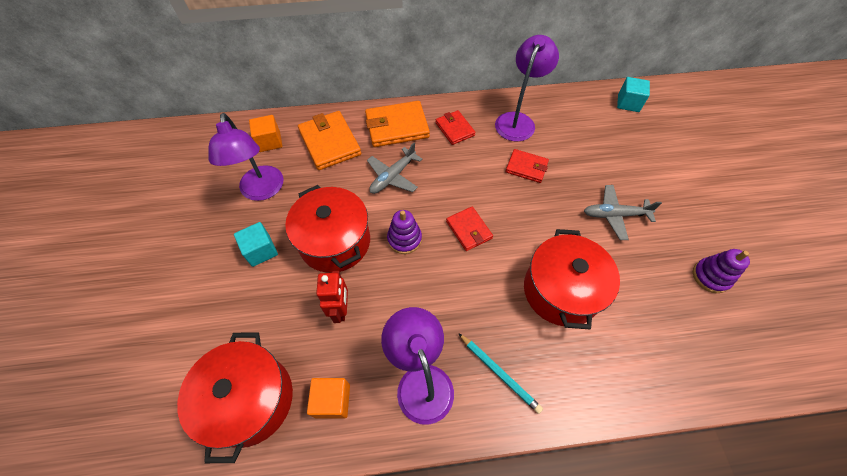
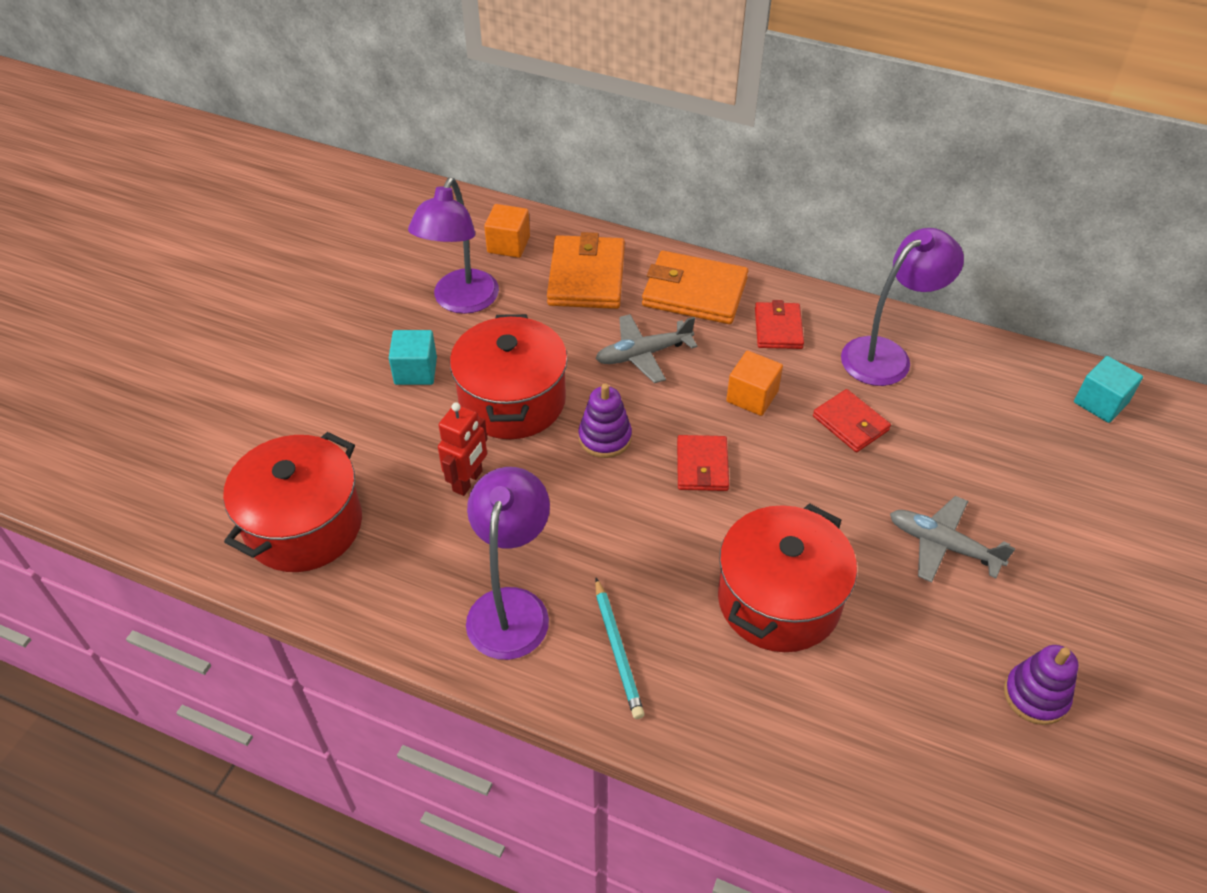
camera: 30 degrees right, 10 degrees down
orange cube [307,378,350,419] -> orange cube moved to [726,351,783,416]

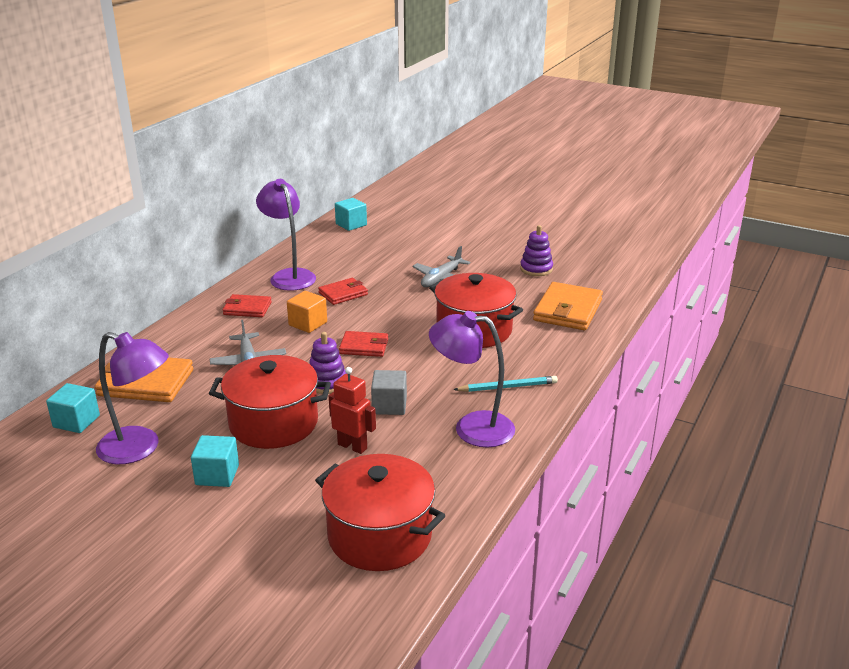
camera: 85 degrees left, 20 degrees down
orange cube [484,204,530,258] -> turquoise cube [46,383,100,433]
orange wallet [642,251,748,324] -> orange wallet moved to [533,282,603,330]
none -> grey cube [371,370,407,415]

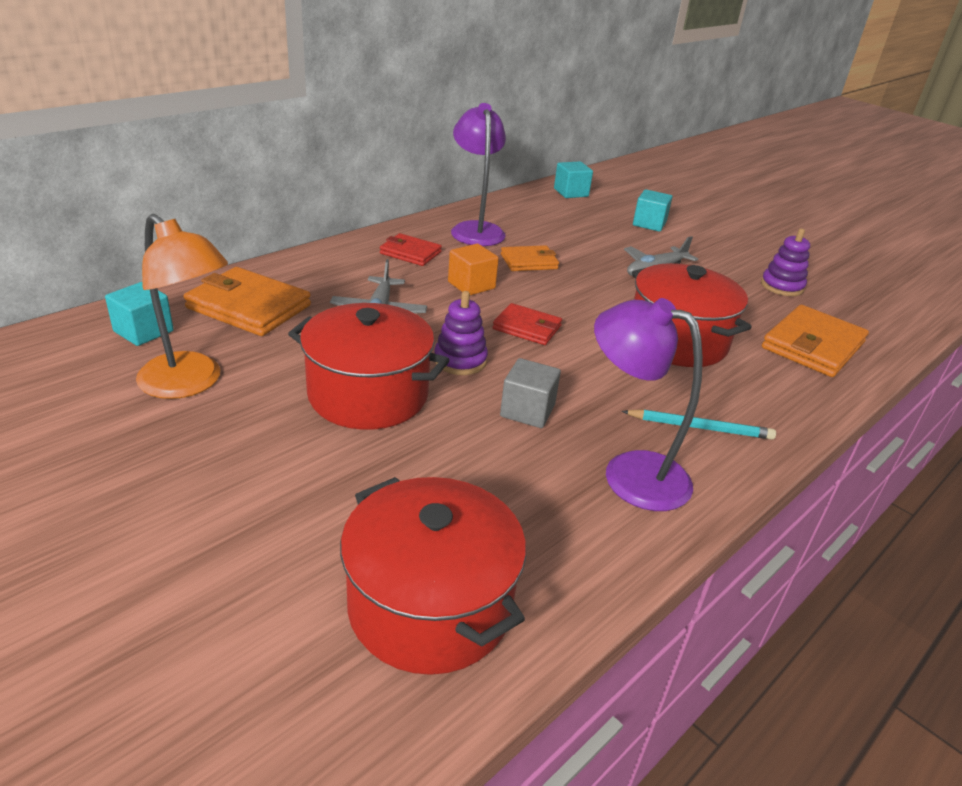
camera: 15 degrees right, 5 degrees up
purple lamp [96,332,169,464] -> orange lamp [136,214,228,399]
turquoise cube [191,435,239,487] -> turquoise cube moved to [633,189,672,232]
red wallet [318,278,368,305] -> orange wallet [501,245,559,271]
red robot [329,367,376,454] -> none

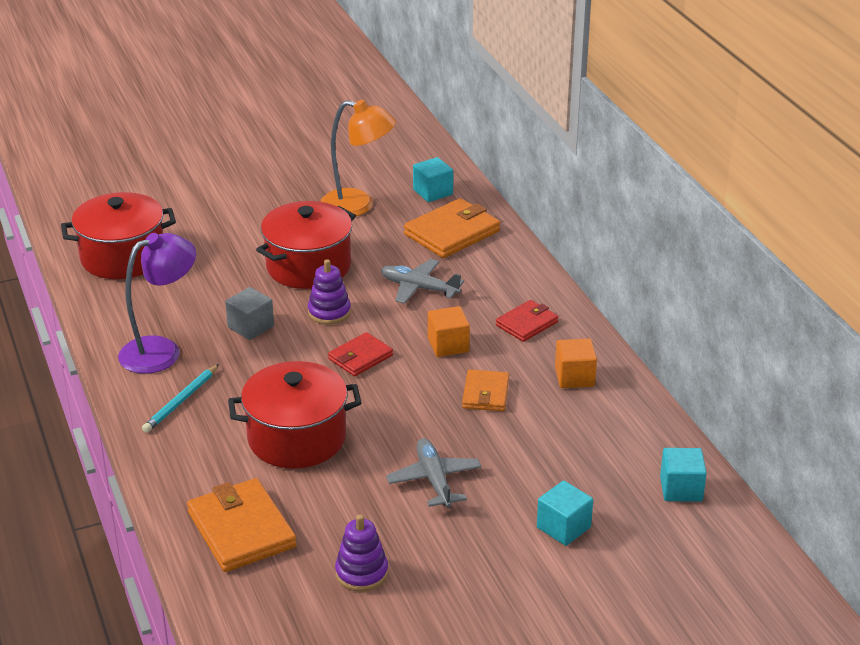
camera: 115 degrees right, 0 degrees up
orange lamp [136,214,228,399] -> orange lamp turned 135 degrees counterclockwise [320,100,396,216]
purple lamp [451,103,506,246] -> orange cube [555,339,597,388]

